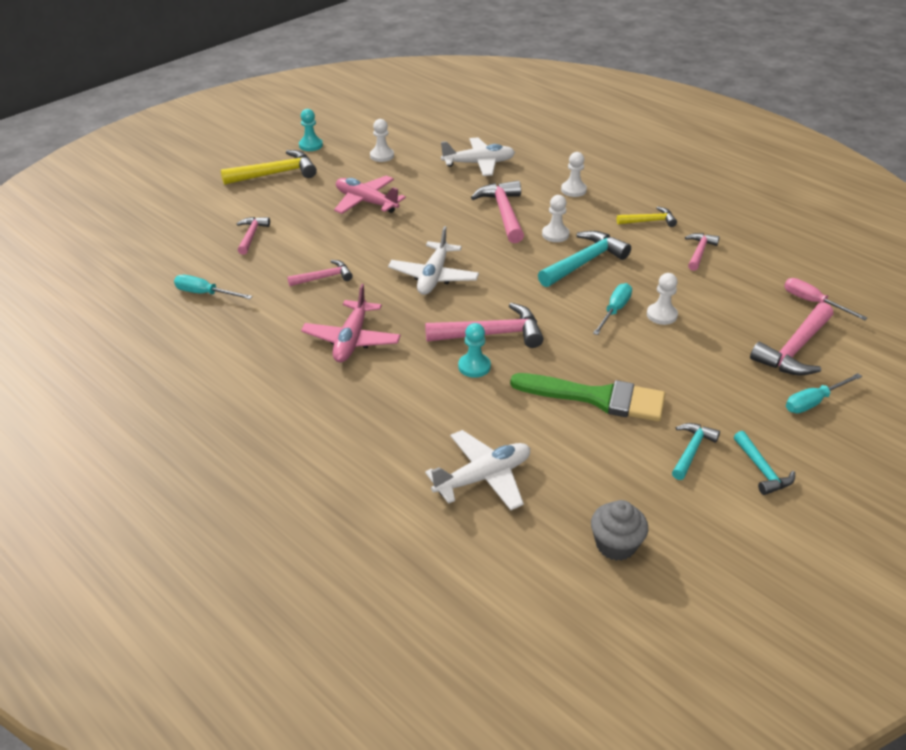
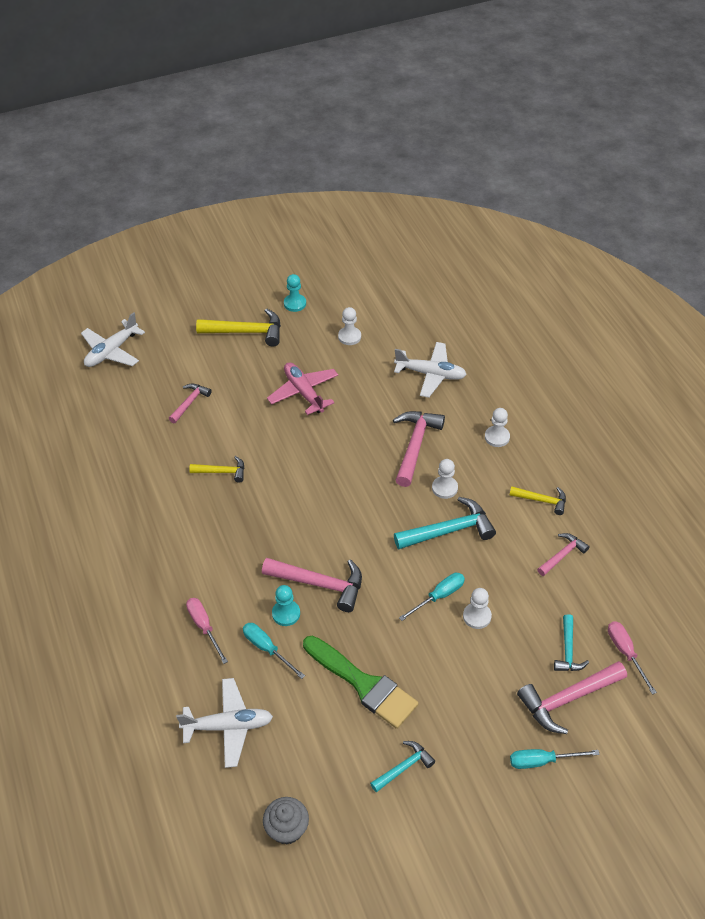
camera: 25 degrees right, 10 degrees up
turquoise screwdriver [174,275,253,299] -> turquoise screwdriver moved to [243,623,305,679]
pink hammer [287,260,353,286] -> yellow hammer [189,456,244,483]
pink plane [301,284,401,362] -> none
white plane [388,226,479,295] -> white plane moved to [81,312,145,367]
turquoise hammer [734,431,795,495] -> turquoise hammer moved to [554,614,589,671]
none -> pink screwdriver [186,598,228,664]

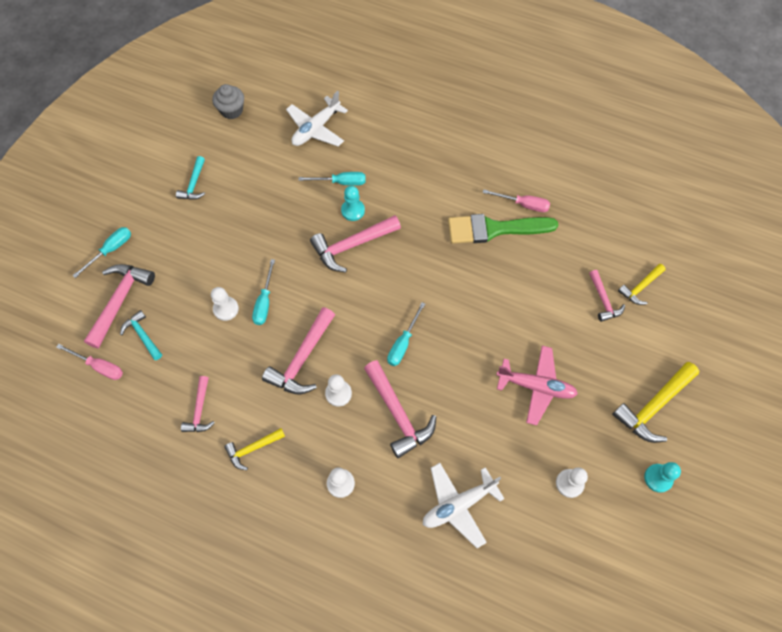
camera: 135 degrees right, 15 degrees up
white plane [81,312,145,367] -> none
pink screwdriver [186,598,228,664] -> pink screwdriver moved to [483,189,550,212]
yellow hammer [189,456,244,483] -> yellow hammer moved to [618,264,666,305]
green brush [303,636,418,729] -> green brush moved to [448,214,558,244]
turquoise hammer [394,497,496,549] -> pink hammer [262,307,335,395]
none -> turquoise screwdriver [387,302,425,366]

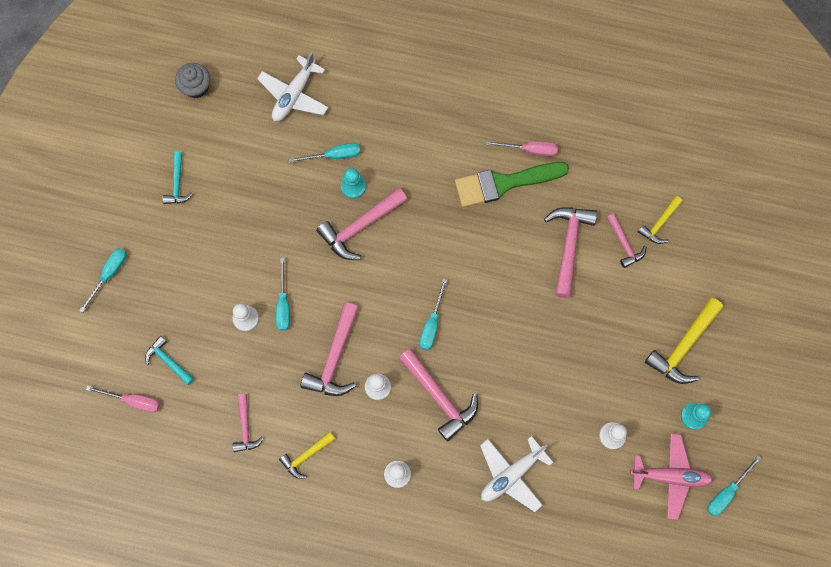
camera: 10 degrees left, 10 degrees up
pink hammer [84,264,155,349] -> pink hammer moved to [544,207,597,298]
pink plane [496,346,578,426] -> pink plane moved to [630,433,713,520]
none -> turquoise screwdriver [707,455,761,516]

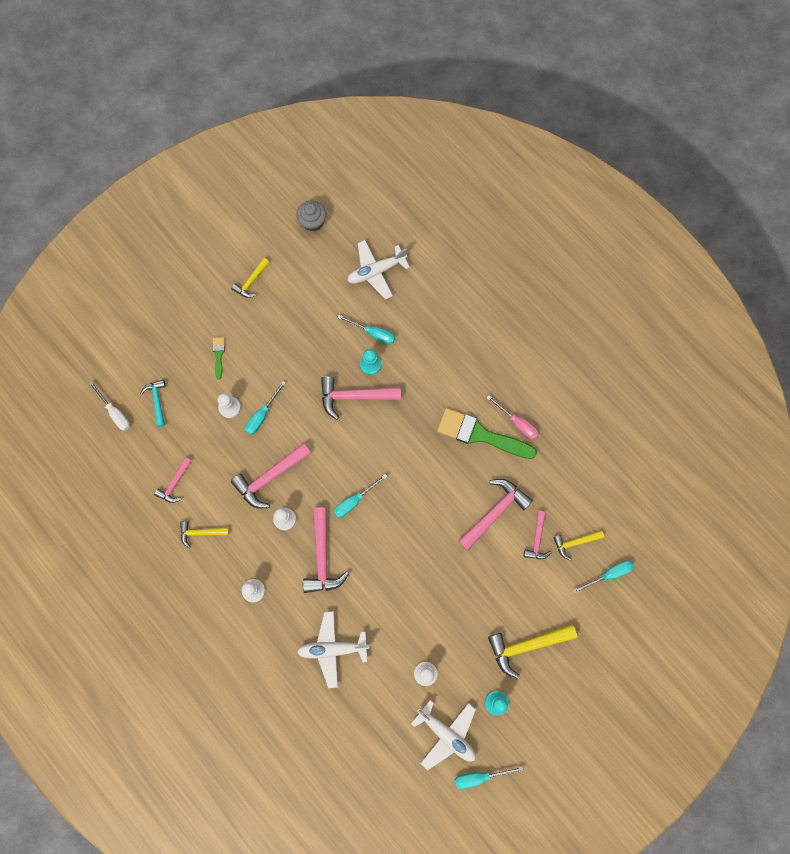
camera: 35 degrees right, 0 degrees up
turquoise screwdriver [79,248,127,313] -> turquoise screwdriver moved to [573,560,634,594]
pink screwdriver [86,386,160,413] -> white screwdriver [89,381,130,431]
turquoise hammer [162,152,193,204] -> yellow hammer [231,258,269,298]
pink plane [630,433,713,520] -> white plane [411,700,476,770]
none -> green brush [212,337,225,380]

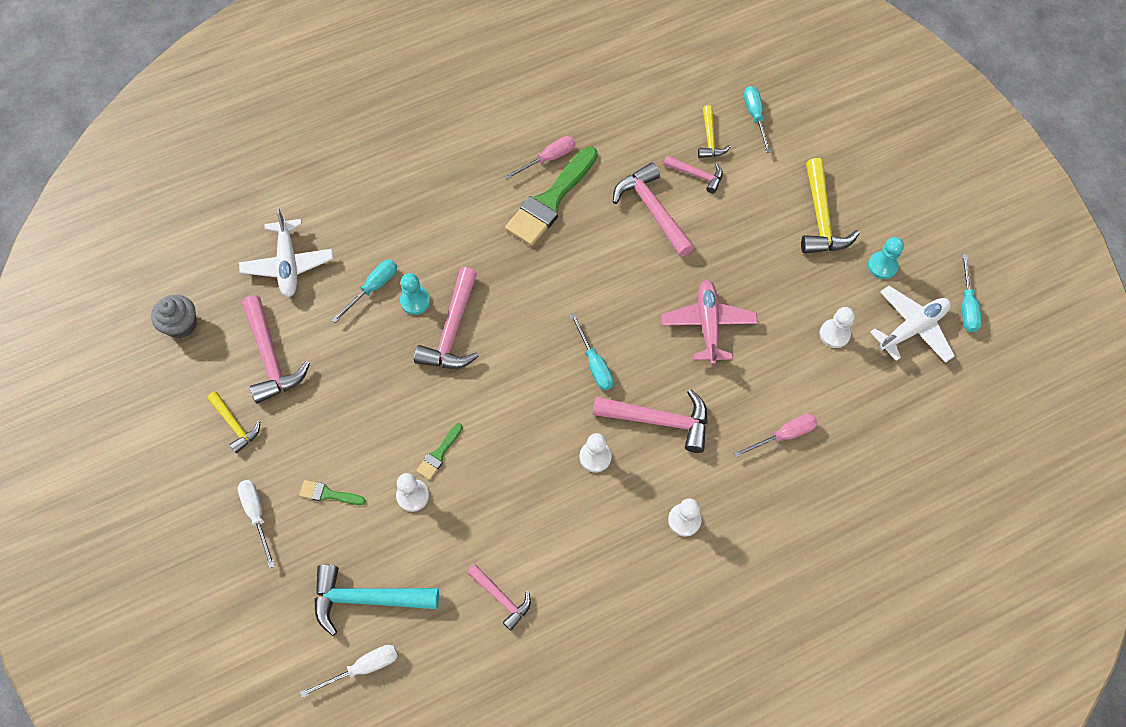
camera: 75 degrees left, 10 degrees down
turquoise hammer [140,380,166,427] -> turquoise hammer [314,565,439,636], size x1.70
yellow hammer [180,521,229,548] -> none
pink hammer [231,443,311,508] -> pink hammer moved to [242,295,310,403]
turquoise screwdriver [245,381,285,435] -> green brush [416,423,463,480]
white plane [297,611,370,688] -> pink screwdriver [734,414,818,458]
none -> white screwdriver [238,480,275,568]
none -> pink plane [661,280,758,365]

